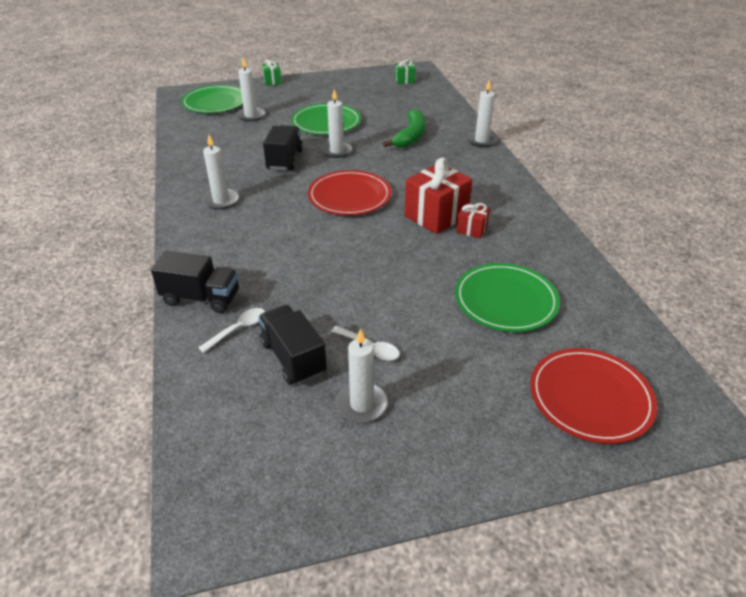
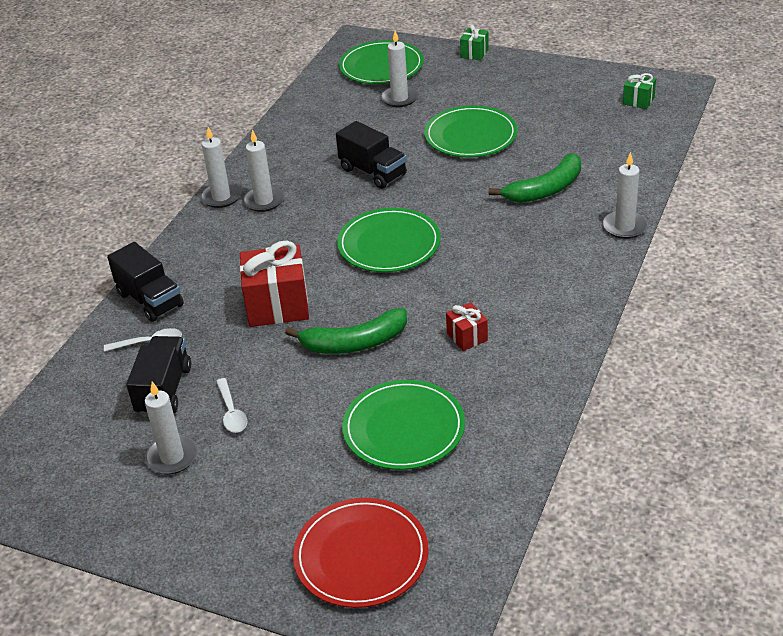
camera: 40 degrees right, 0 degrees up
black truck [263,125,303,170] -> black truck turned 90 degrees clockwise [336,121,407,189]
red plate [308,170,391,215] -> green plate [337,208,441,272]
white candle [321,89,353,158] -> white candle moved to [200,127,241,208]
red gift [405,158,472,234] -> red gift moved to [240,241,309,327]
none -> green banana [285,308,407,354]

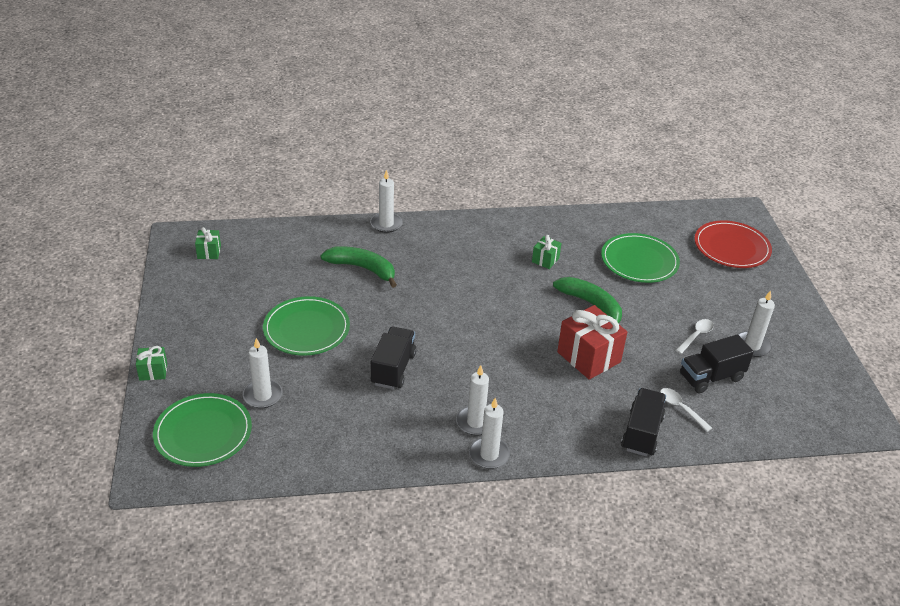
camera: 125 degrees left, 0 degrees up
green plate [337,208,441,272] -> none
red gift [446,302,488,351] -> green gift [532,235,562,269]

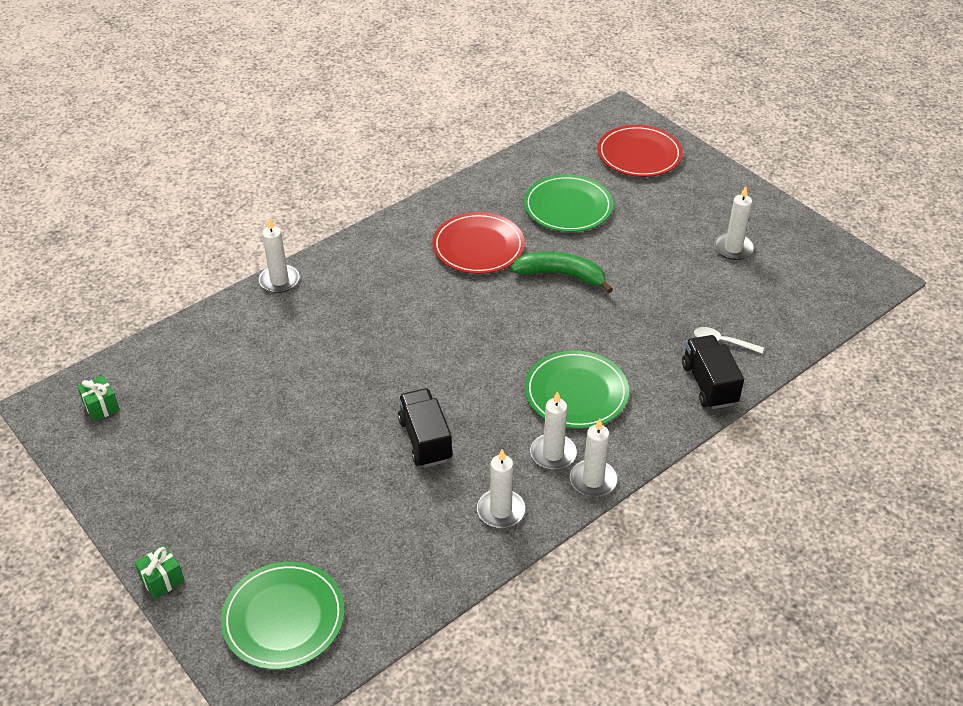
camera: 30 degrees left, 5 degrees up
white candle [243,338,283,408] -> white candle moved to [477,449,525,528]
green plate [263,296,350,356] -> green plate moved to [525,350,629,429]
green banana [320,246,397,288] -> none
green gift [532,235,562,269] -> red plate [432,212,525,274]
red gift [557,305,627,380] -> none
white spoon [676,319,714,354] -> none
black truck [680,334,754,393] -> none

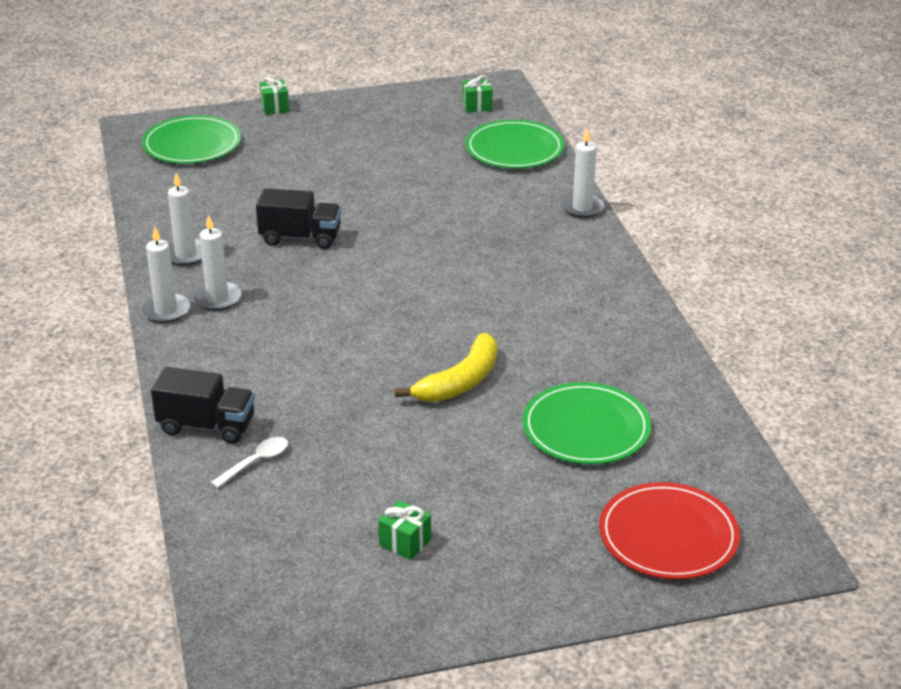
camera: 115 degrees right, 10 degrees down
red plate [432,212,525,274] -> none
green banana [511,252,613,293] -> yellow banana [395,333,498,402]
green plate [525,350,629,429] -> green plate moved to [465,120,564,169]
white candle [714,186,754,260] -> green gift [378,500,431,560]

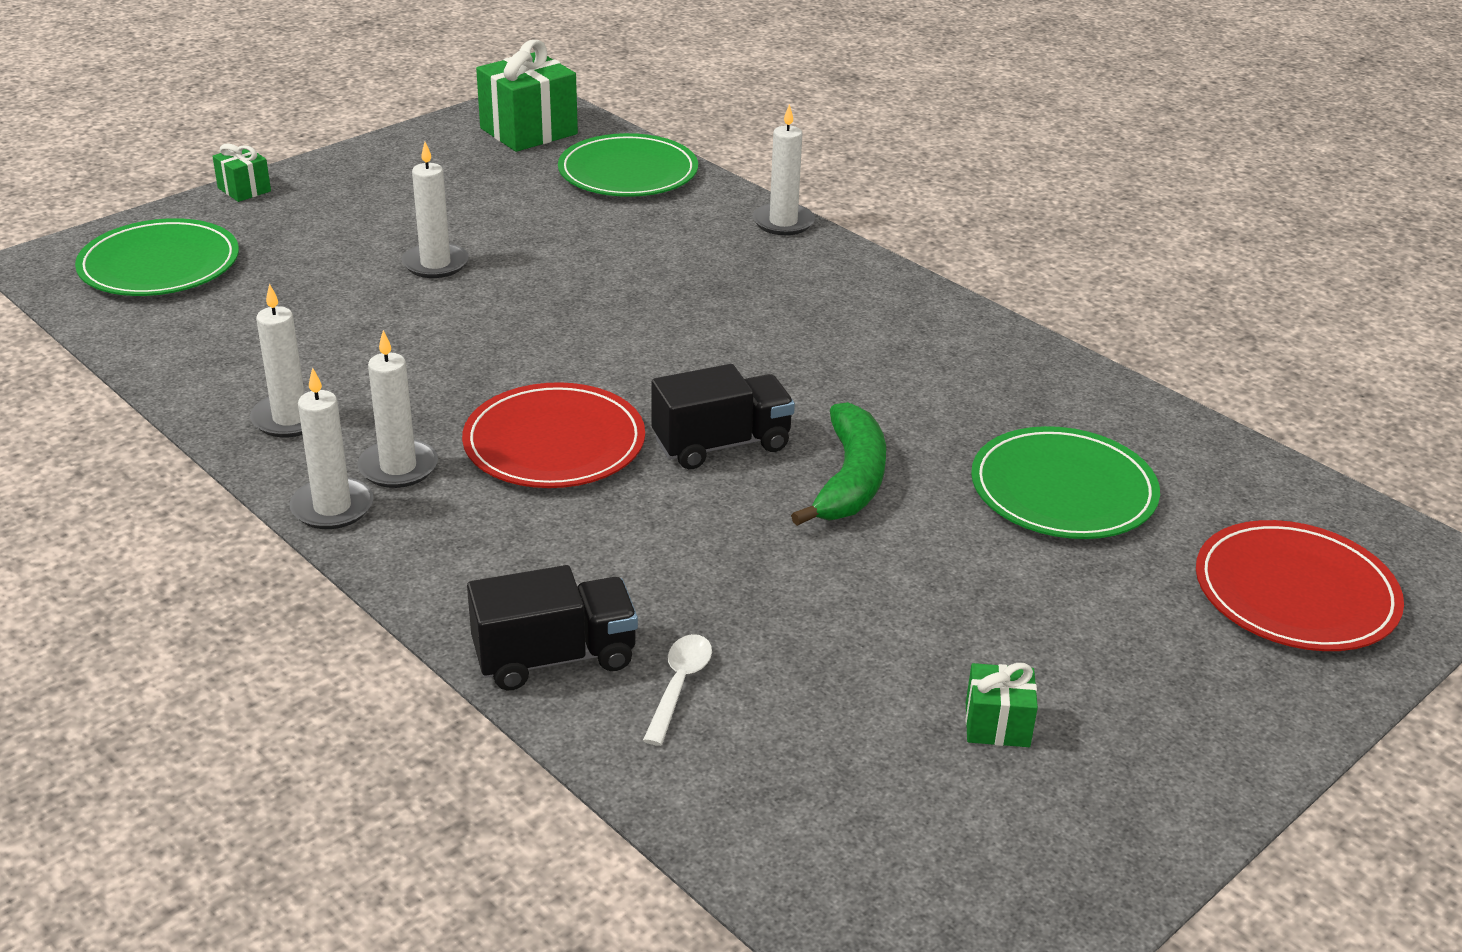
camera: 30 degrees left, 0 degrees up
black truck [256,188,341,249] -> black truck moved to [651,364,795,469]
yellow banana [395,333,498,402] -> green banana [791,402,886,526]
green gift [462,75,493,113] -> green gift [476,40,578,152], size x1.96
none -> white candle [402,142,469,278]
none -> red plate [462,382,645,488]

